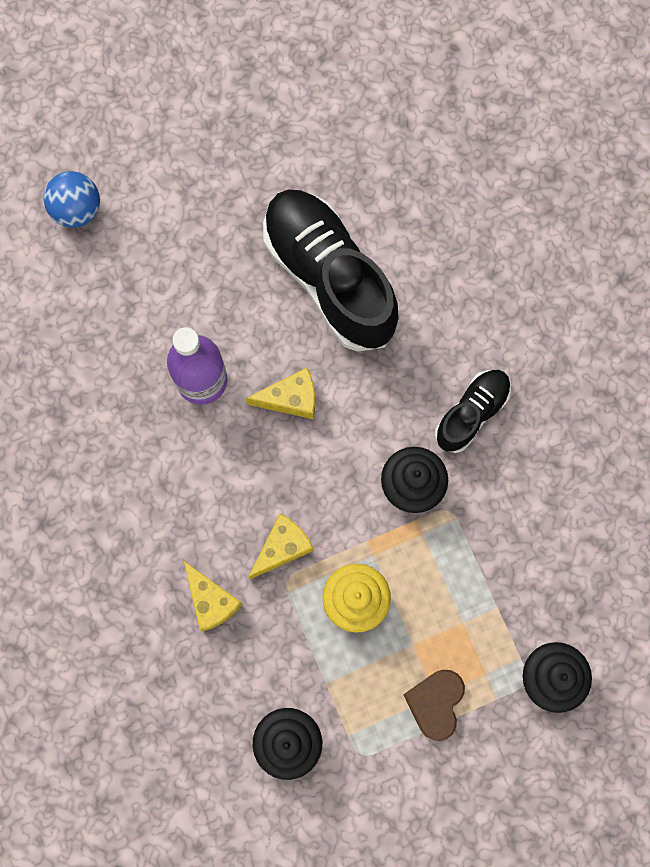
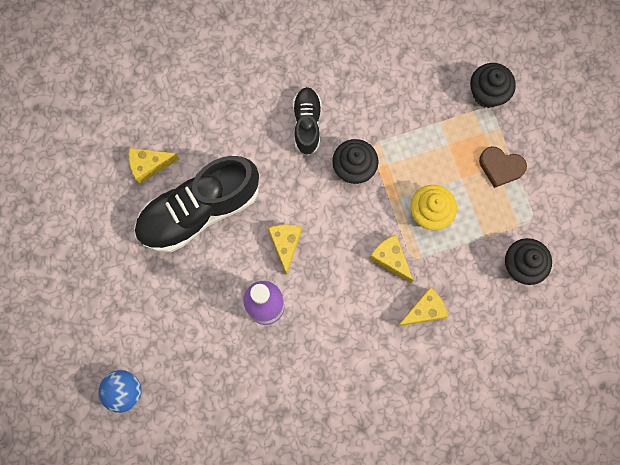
camera: 85 degrees left, 0 degrees up
black shoe [435,370,511,453] -> black shoe turned 45 degrees clockwise [293,87,321,156]
none -> yellow cheese [129,148,179,184]

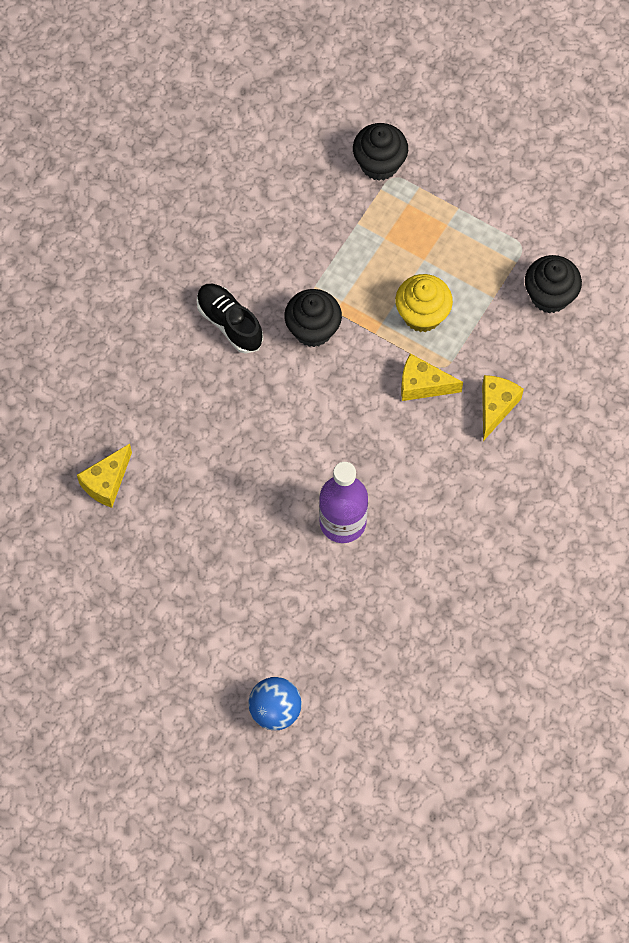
camera: 40 degrees left, 10 degrees down
black shoe [134,156,259,252] -> none
yellow cheese [268,224,302,275] -> none
brown heart [479,146,527,188] -> none

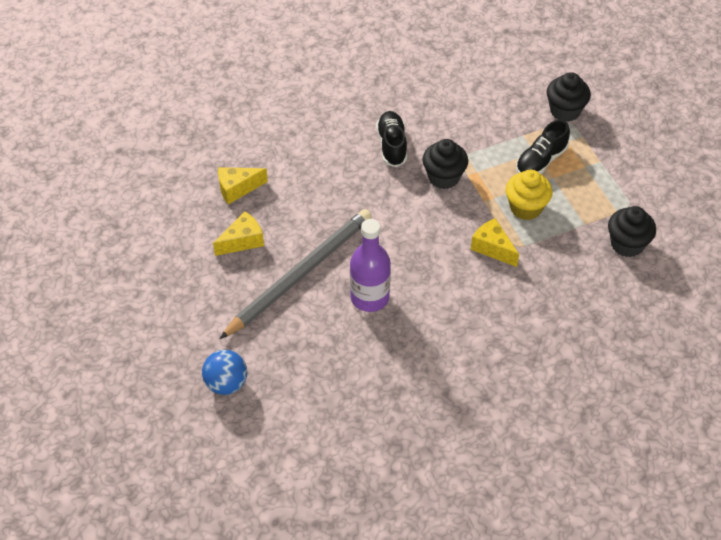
camera: 35 degrees right, 15 degrees down
yellow cheese [482,375,524,441] -> yellow cheese moved to [213,211,264,256]
none -> grey pencil [220,209,372,339]
none -> black shoe [516,120,570,174]

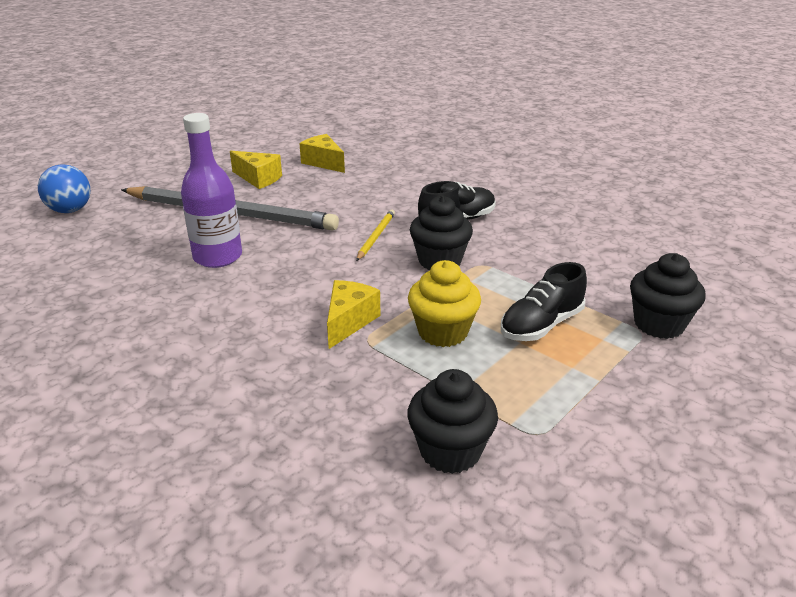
camera: 65 degrees right, 20 degrees down
black shoe [516,120,570,174] -> black shoe turned 60 degrees counterclockwise [501,262,587,341]
none -> yellow pencil [356,210,395,261]

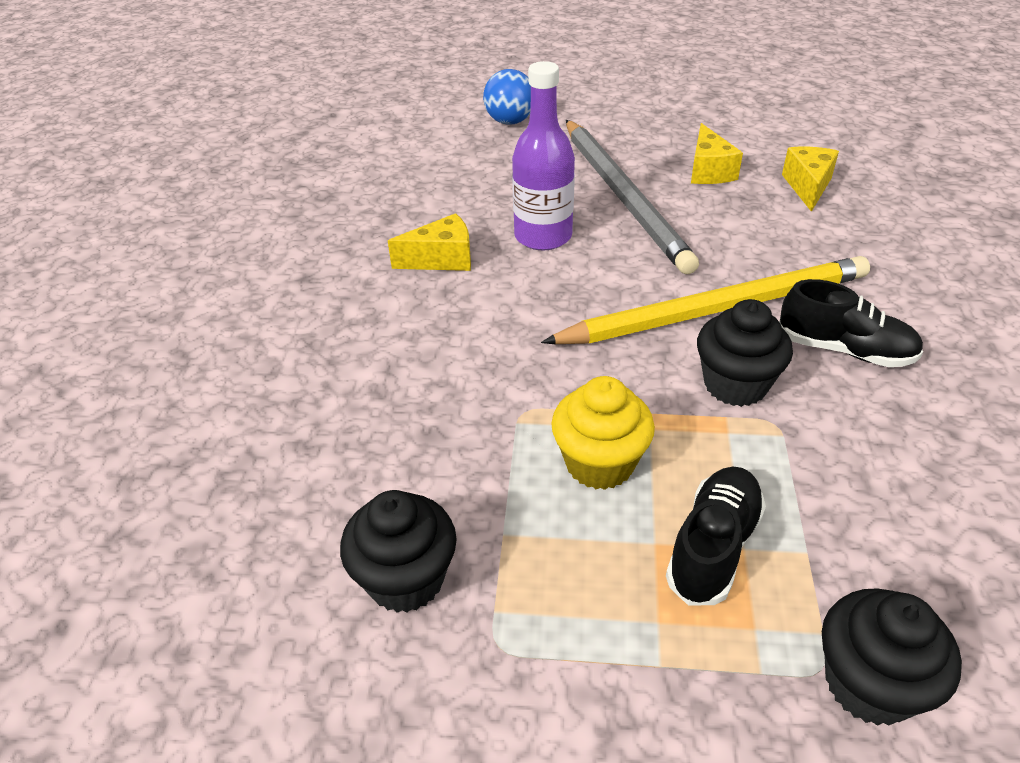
camera: 55 degrees right, 10 degrees up
yellow cheese [327,280,381,349] -> yellow cheese moved to [388,213,471,271]
yellow pencil [356,210,395,261] -> yellow pencil [541,256,870,344], size x2.41
black shoe [501,262,587,341] -> black shoe turned 105 degrees clockwise [666,466,766,606]

